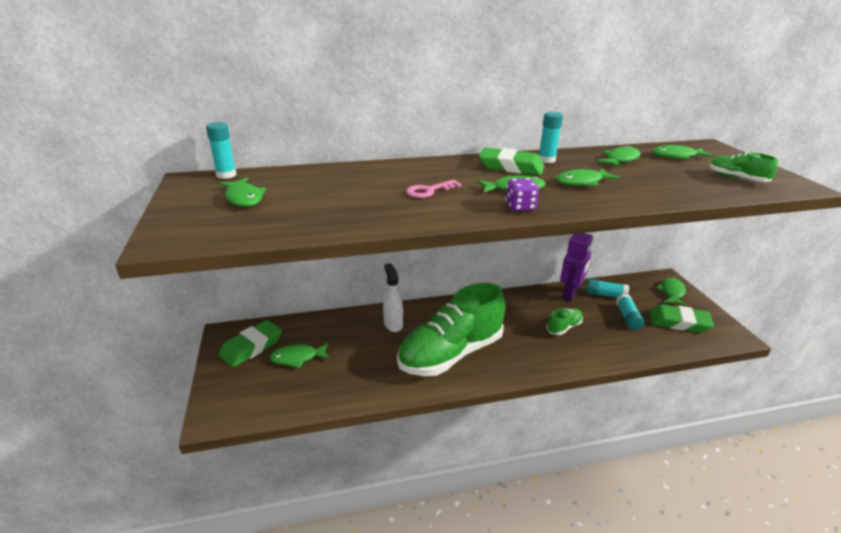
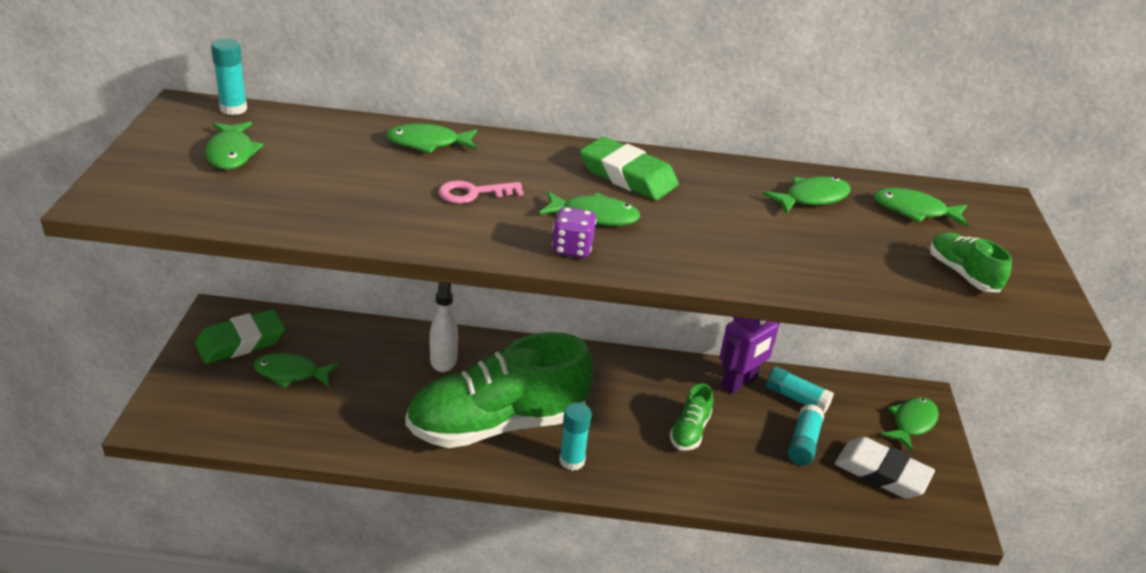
camera: 15 degrees right, 5 degrees up
turquoise glue stick [539,112,563,163] -> turquoise glue stick moved to [559,403,592,471]
green shoe [547,308,583,335] -> green shoe turned 135 degrees clockwise [670,383,713,451]
green fish [556,168,620,186] -> green fish moved to [386,123,477,153]
green eraser [650,304,714,333] -> white eraser [835,437,935,499]

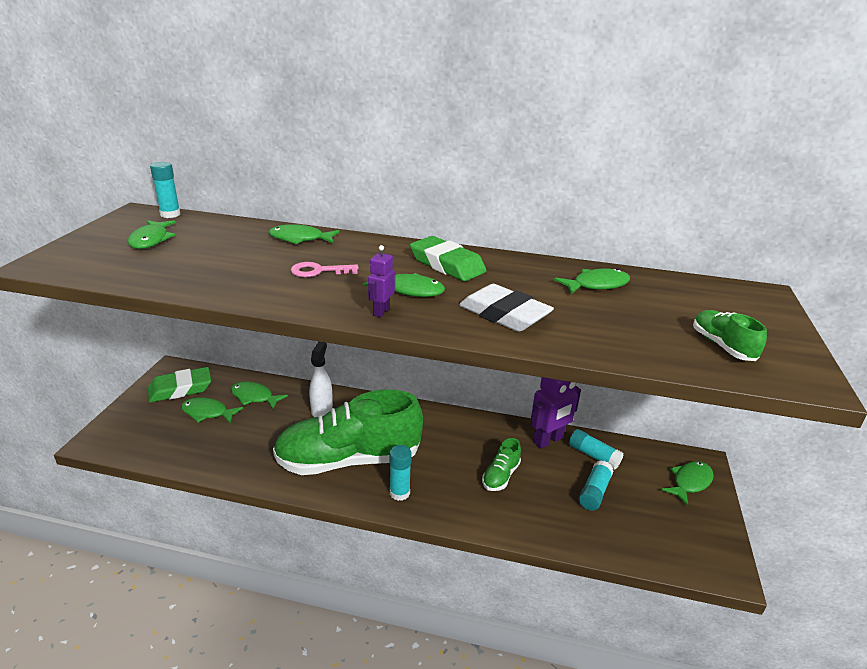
camera: 10 degrees right, 5 degrees down
purple dice [552,207,596,258] -> purple robot [368,245,395,318]
white eraser [835,437,935,499] -> white eraser moved to [459,284,554,332]
green fish [873,188,968,227] -> green fish moved to [231,381,288,409]

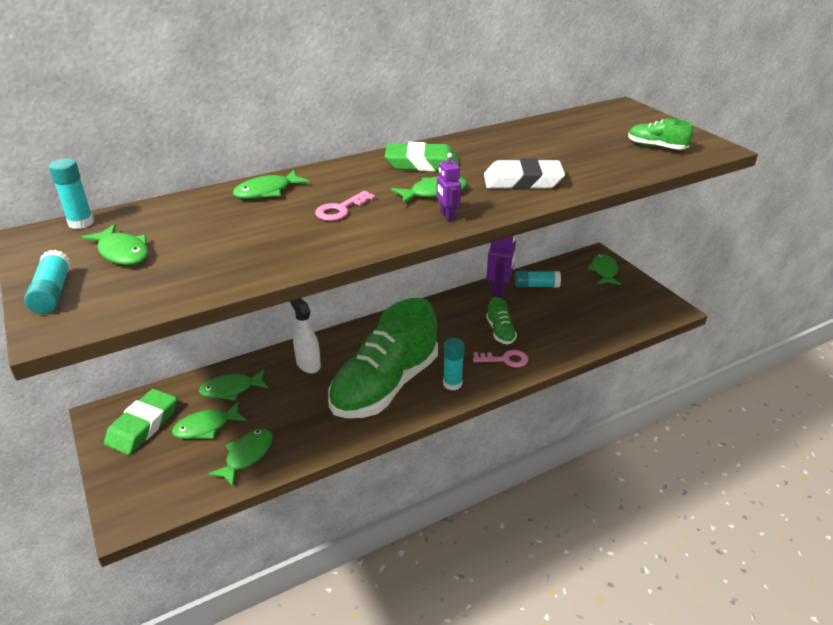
camera: 40 degrees left, 5 degrees up
green fish [554,269,630,294] -> green fish moved to [208,429,273,487]
turquoise glue stick [579,460,614,511] -> turquoise glue stick moved to [24,250,71,314]
none -> pink key [473,350,528,367]

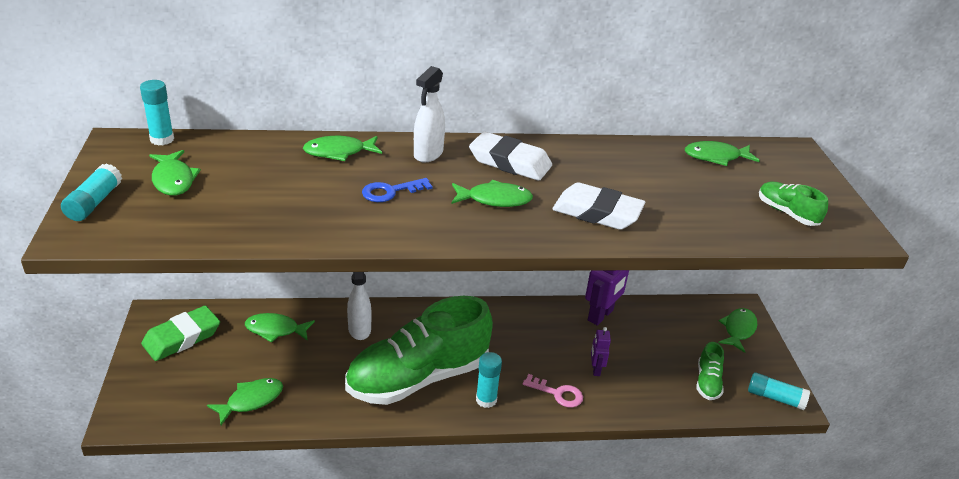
camera: 20 degrees right, 0 degrees up
green fish [172,402,246,439] -> green fish moved to [685,141,760,166]
pink key [315,191,375,221] -> blue key [362,178,433,202]
green eraser [385,142,458,171] -> white eraser [469,132,552,181]
purple robot [436,153,461,221] -> purple robot moved to [591,327,611,376]
green shoe [486,297,517,345] -> green shoe moved to [696,342,724,400]
turquoise glue stick [515,271,561,288] -> turquoise glue stick moved to [748,372,810,410]
none -> white spray bottle [414,66,445,163]

